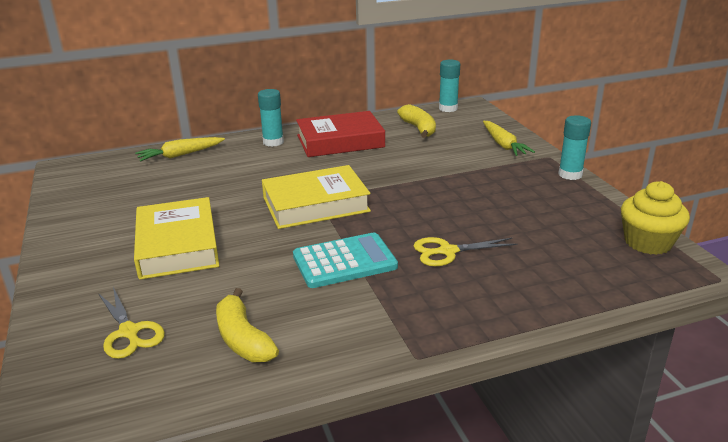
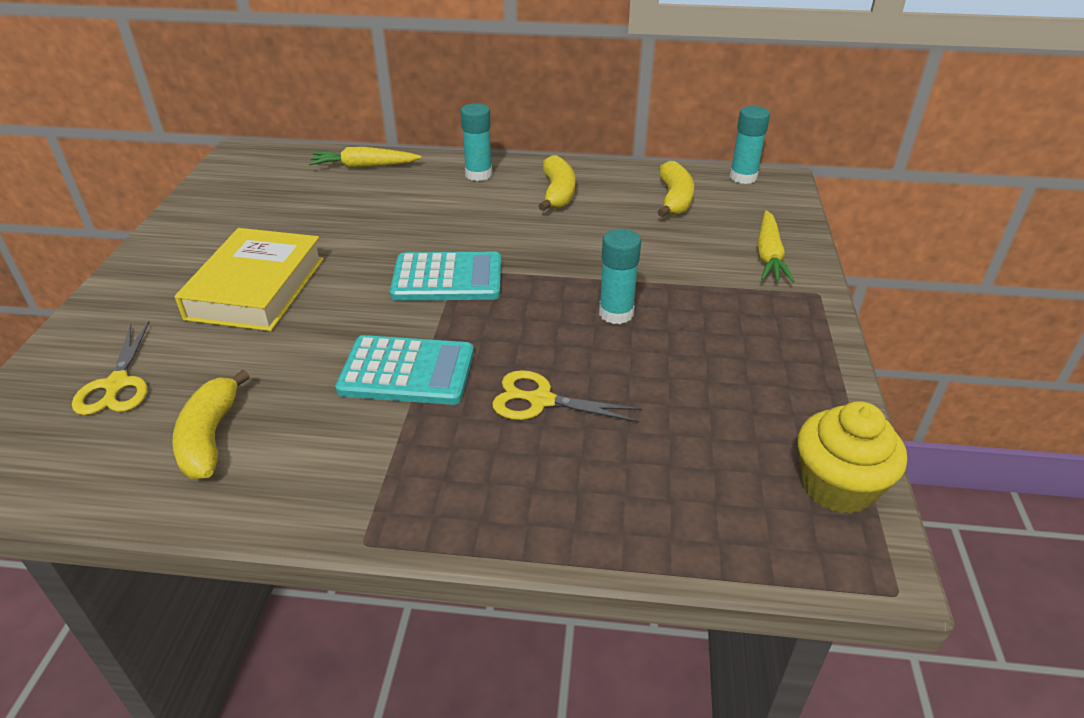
camera: 25 degrees right, 10 degrees up
yellow book [262,165,371,229] -> turquoise calculator [390,252,501,301]
red book [296,111,385,157] -> yellow banana [539,155,575,211]
turquoise glue stick [558,115,591,180] -> turquoise glue stick moved to [599,229,641,324]

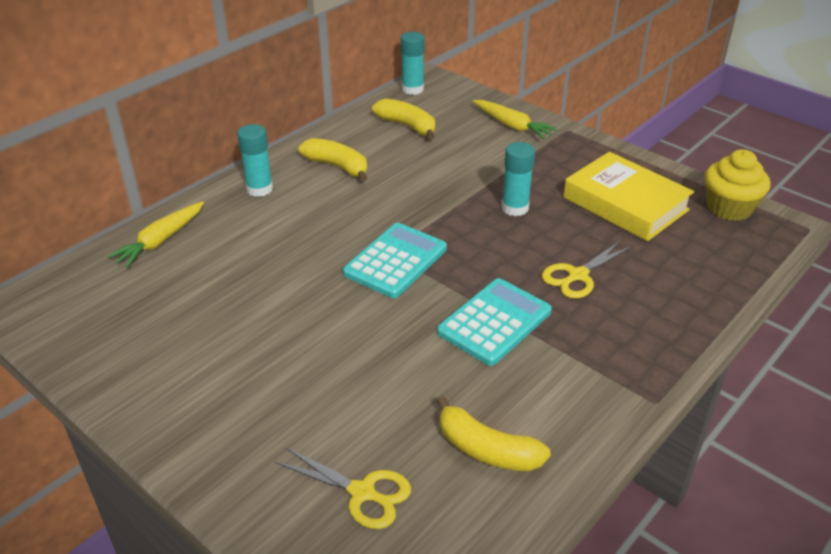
camera: 55 degrees left, 0 degrees up
yellow book [174,228,324,331] -> yellow book moved to [563,152,694,241]

